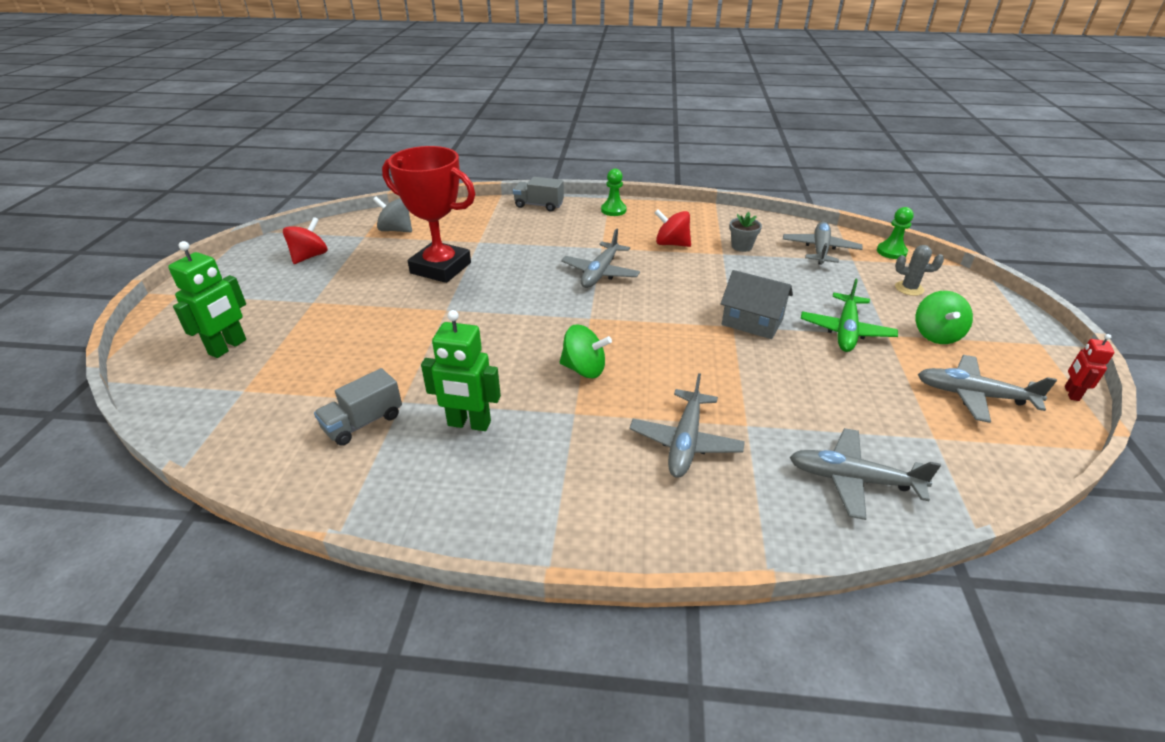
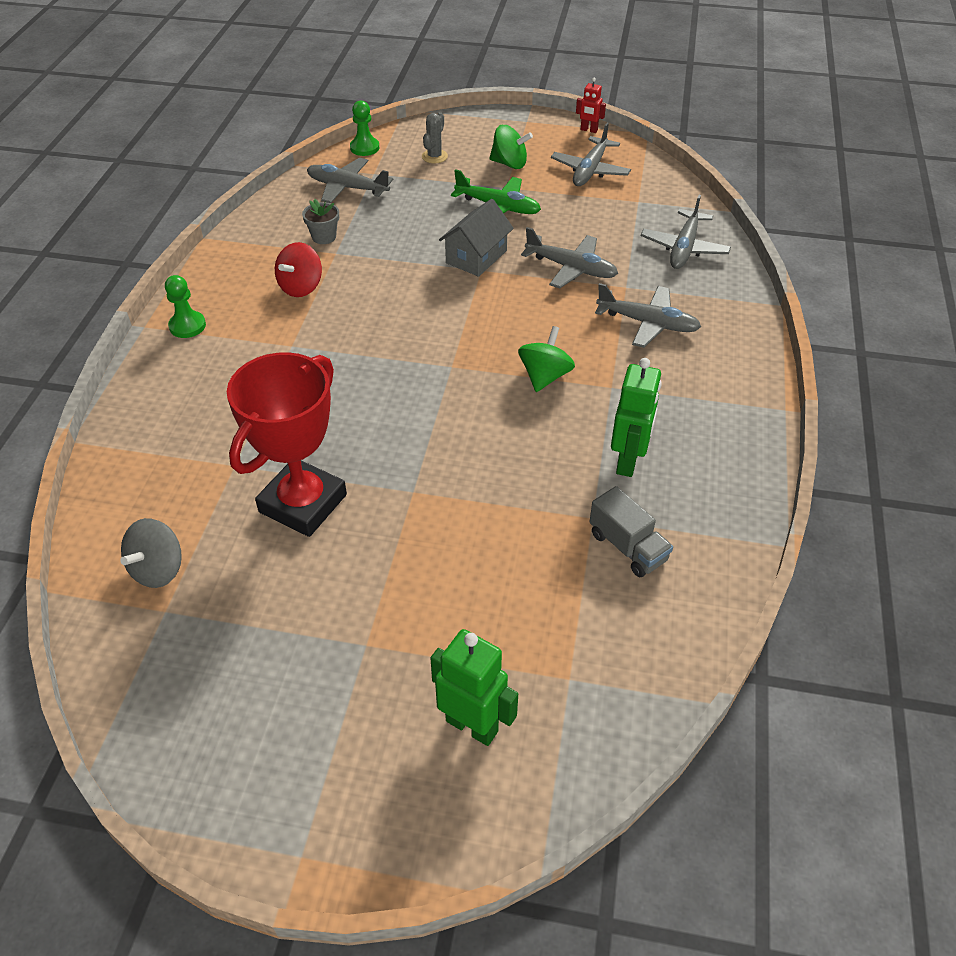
camera: 85 degrees left, 10 degrees up
red spinning top [283,217,328,264] -> none
grey truck [513,177,564,212] -> none
grey plane [561,228,640,288] -> grey plane moved to [521,227,618,288]

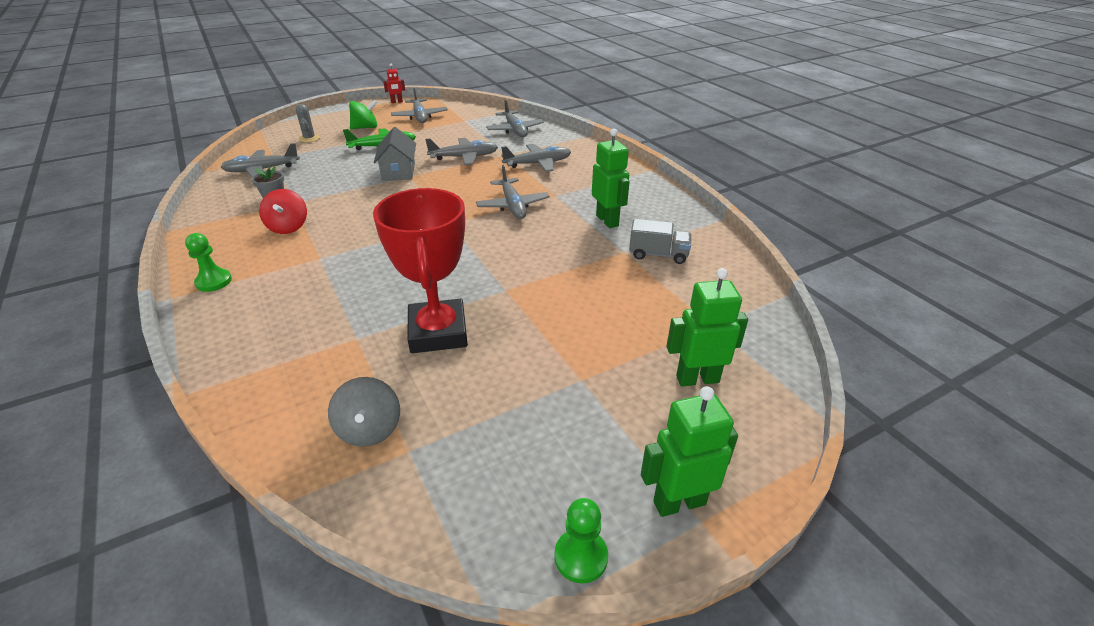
camera: 40 degrees left, 10 degrees down
green pawn [350,101,379,156] -> green pawn moved to [554,498,608,583]
green spinning top [518,326,575,392] -> grey plane [476,165,550,219]
none -> green robot [641,386,738,517]

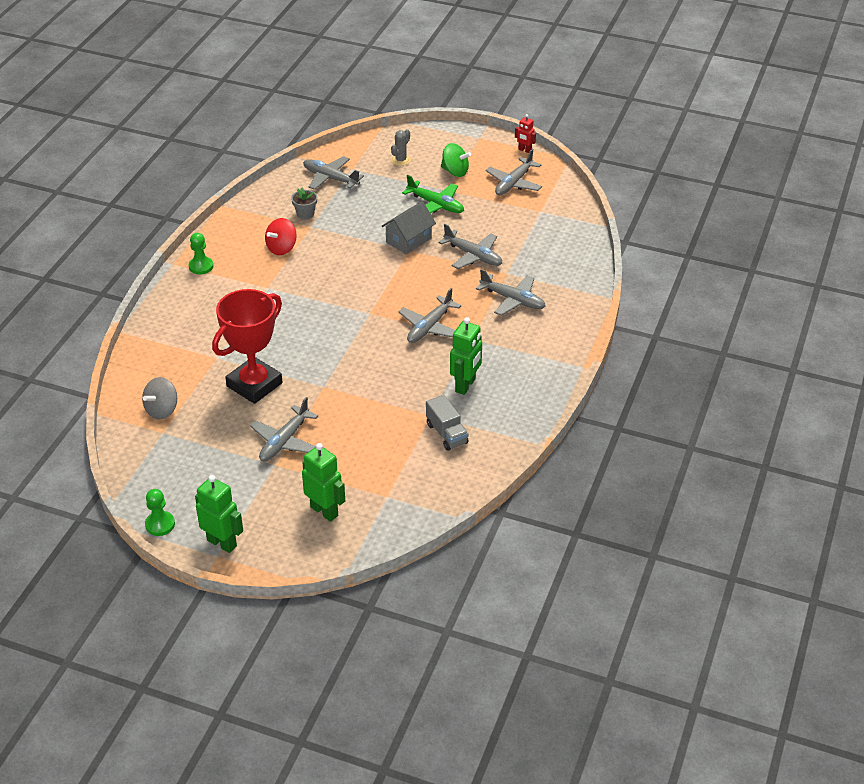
camera: 50 degrees right, 5 degrees up
grey plane [486,99,544,137] -> grey plane moved to [250,397,318,462]

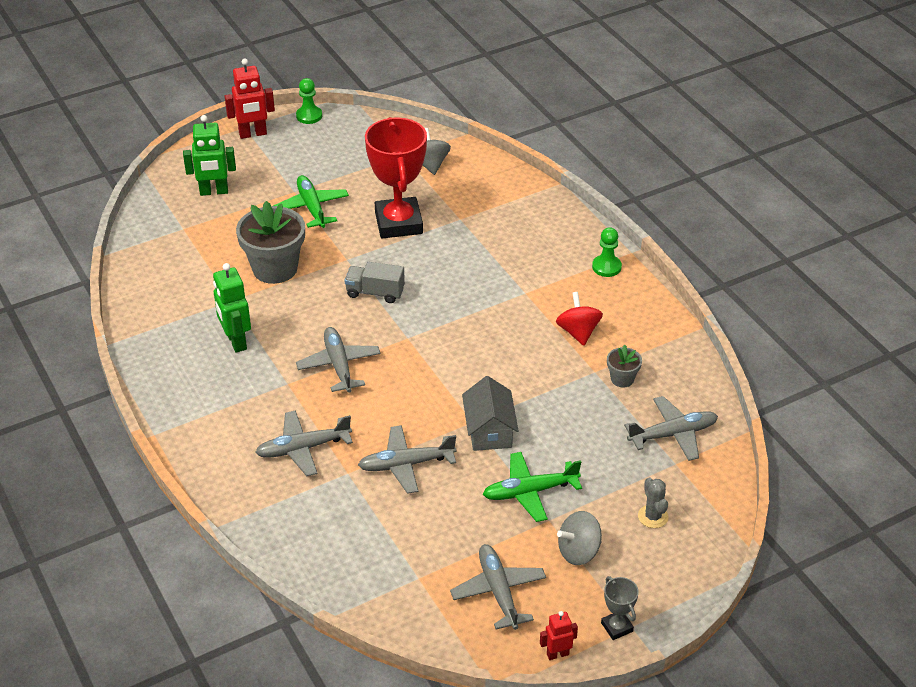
camera: 130 degrees right, 0 degrees up
green robot [195,475,243,553] -> red robot [225,59,275,139]
grey plane [250,397,318,462] -> green plane [273,175,349,228]
grey truck [426,395,468,451] -> grey truck moved to [345,262,405,303]
green spinning top [441,143,471,177] -> grey spinning top [557,511,602,565]
none -> grey flower pot [236,201,305,284]
none -> grey trophy [601,576,639,640]

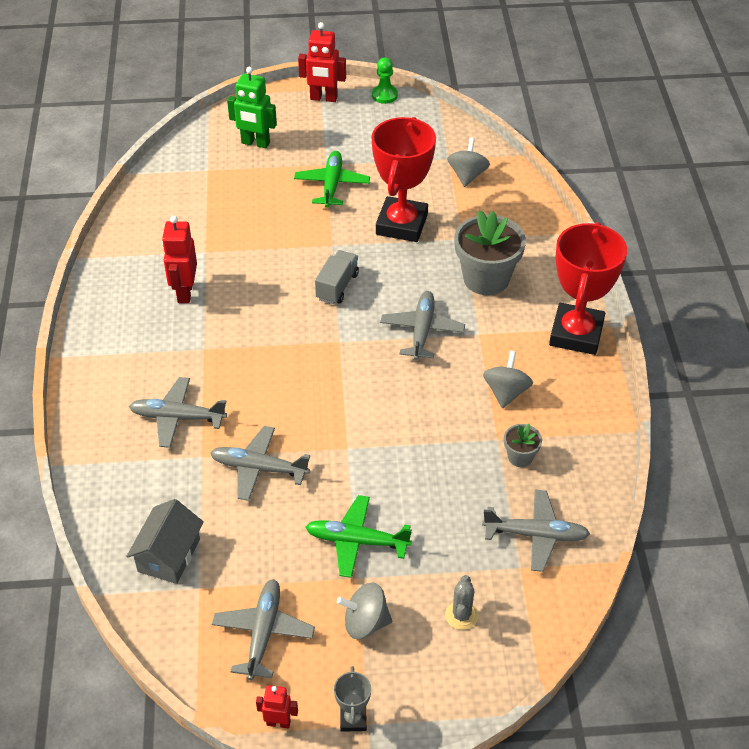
camera: 25 degrees right, 5 degrees up
green robot [213,263,251,353] -> red robot [162,216,197,303]
grey flower pot [236,201,305,284] -> grey flower pot moved to [454,210,526,295]
grey plane [296,327,380,393] -> grey plane moved to [380,291,465,361]
grey truck [345,262,405,303] -> grey truck turned 75 degrees clockwise [315,250,359,304]
grey house [462,376,519,451] -> grey house moved to [126,499,204,584]
red spinning top [556,292,603,346] -> grey spinning top [483,351,533,409]
green pawn [592,227,622,277] -> red trophy [549,222,627,355]

